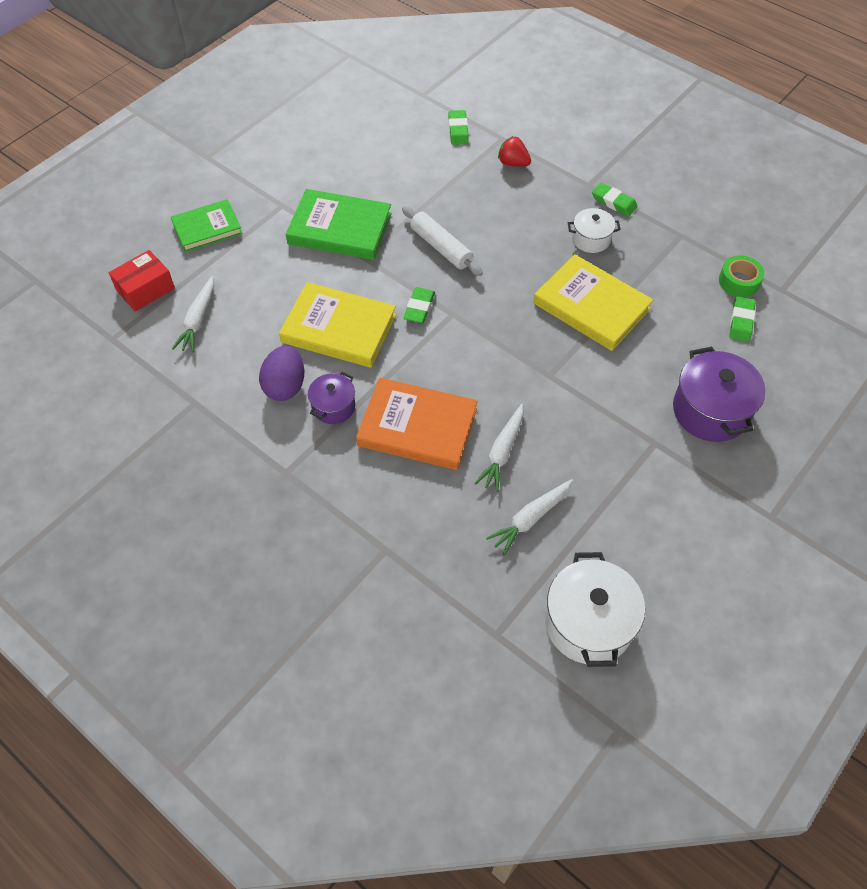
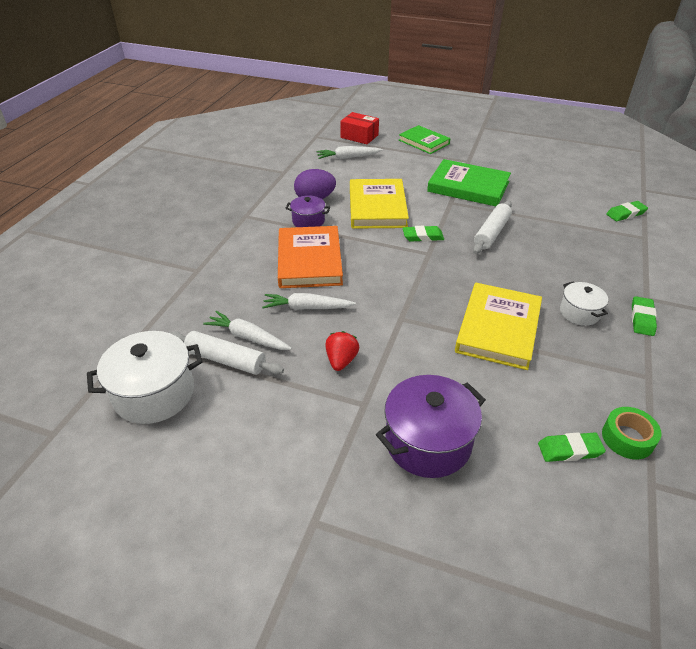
camera: 70 degrees right, 15 degrees down
green book [286,189,392,260] -> green book turned 60 degrees counterclockwise [427,159,511,206]
red strawberry [498,136,531,167] -> red strawberry moved to [325,331,359,371]
none -> white rolling pin [170,331,284,375]

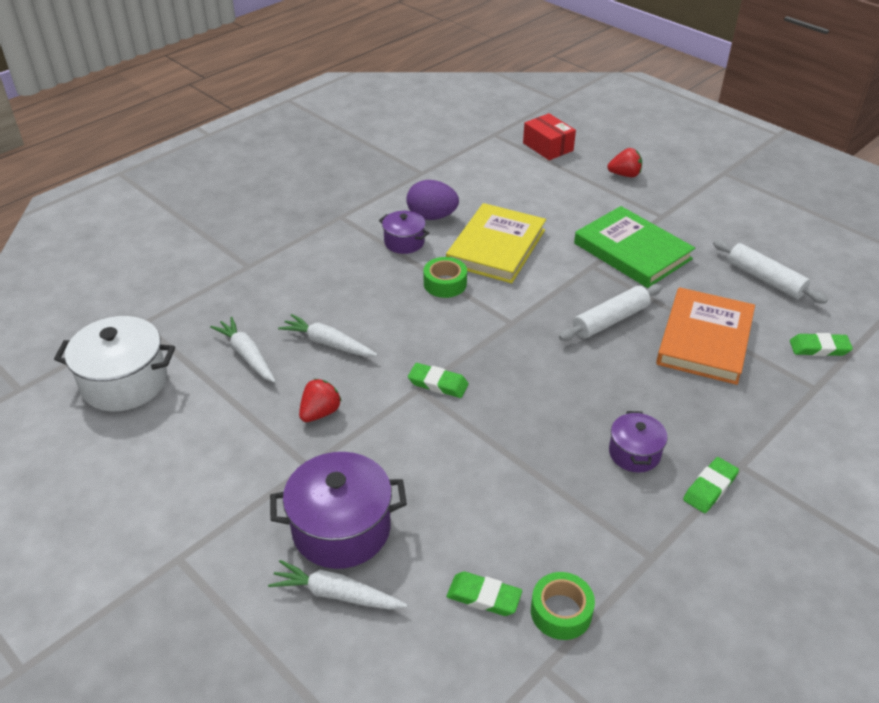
camera: 25 degrees right, 0 degrees up
white rolling pin [170,331,284,375] -> white rolling pin moved to [713,240,828,304]
orange book [278,226,343,288] -> orange book moved to [656,287,755,385]
white carrot [316,146,383,159] -> white carrot moved to [268,560,407,610]
green book [399,125,451,154] -> red strawberry [607,148,642,177]
green eraser [403,226,444,242] -> green eraser moved to [408,363,469,398]
yellow book [455,283,542,370] -> none
white pot [560,282,608,326] -> purple pot [609,411,667,473]
none -> green tape [423,257,467,298]

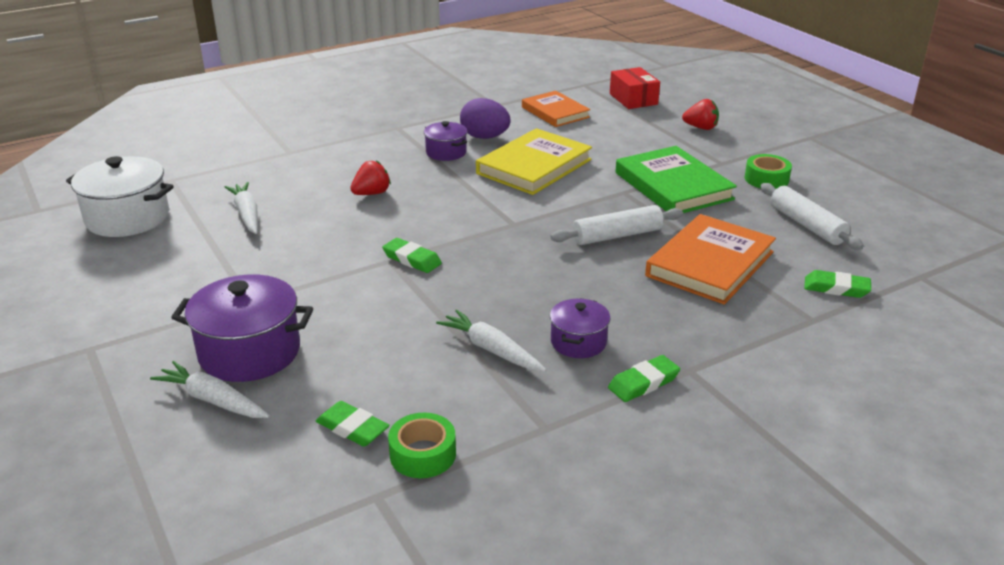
camera: 15 degrees right, 10 degrees down
white carrot [278,314,378,356] -> white carrot moved to [436,309,546,372]
red strawberry [299,379,342,422] -> red strawberry moved to [350,161,391,195]
green tape [423,257,467,298] -> green tape moved to [745,154,792,189]
none -> orange book [522,91,590,127]

